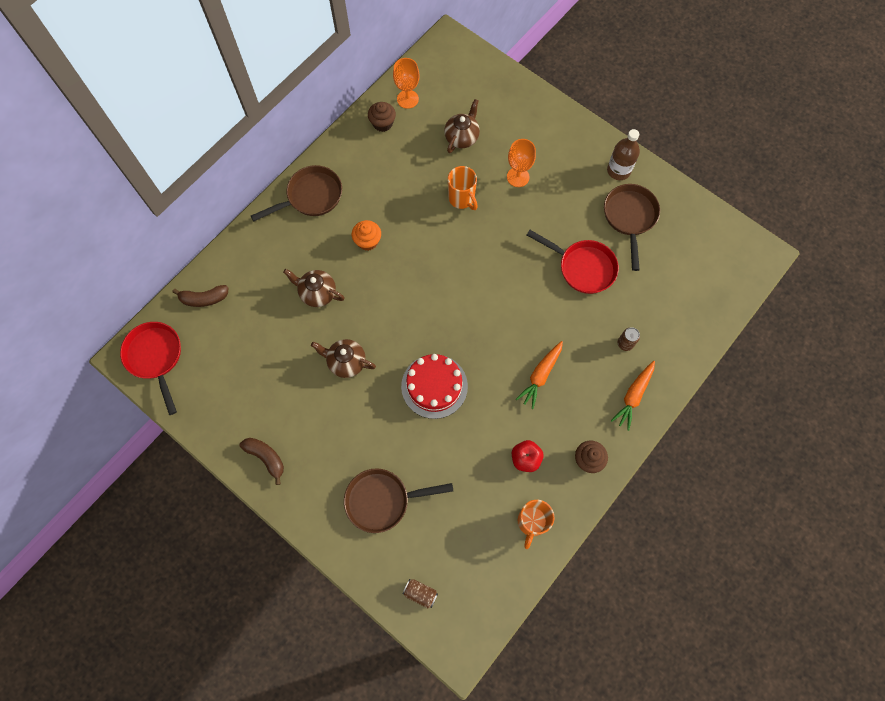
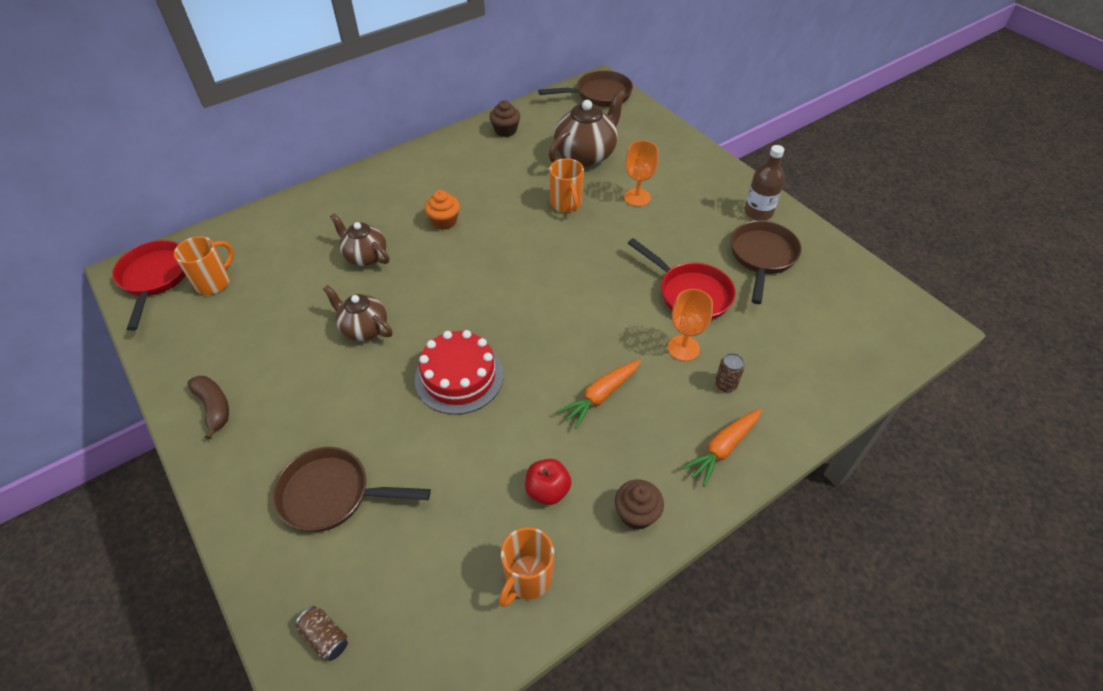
camera: 15 degrees right, 20 degrees down
brown banana [173,285,228,307] -> none
brown pan [251,165,342,222] -> brown pan moved to [538,70,633,107]
orange goblet [393,58,419,109] -> orange goblet moved to [668,289,713,361]
brown teapot [444,99,480,153] -> brown teapot [549,89,626,167], size x1.58
none -> orange mug [174,236,234,295]

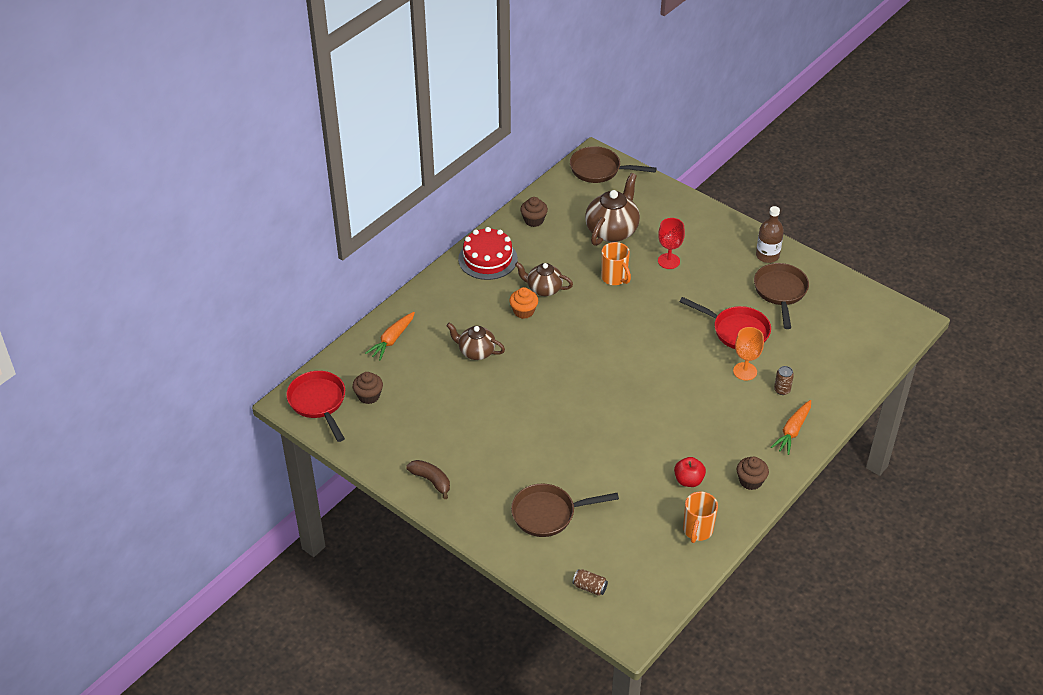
camera: 15 degrees left, 5 degrees down
orange mug [174,236,234,295] -> brown cupcake [352,372,383,404]
brown teapot [323,285,393,341] -> brown teapot moved to [515,262,573,296]
red cake [415,330,504,415] -> red cake moved to [458,227,518,280]
brown pan [538,70,633,107] -> brown pan turned 135 degrees counterclockwise [570,146,657,183]
orange carrot [557,360,641,429] -> orange carrot moved to [365,312,415,360]
orange goblet [624,140,658,206] -> red goblet [658,218,685,269]

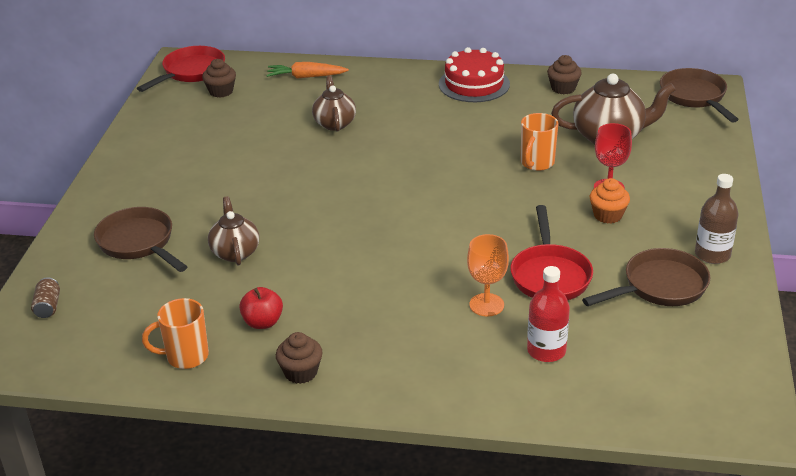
camera: 60 degrees right, 10 degrees down
brown banana [406,460,450,499] -> none
orange cupcake [509,287,538,319] -> orange cupcake moved to [590,178,630,224]
brown teapot [515,262,573,296] -> brown teapot moved to [208,196,259,265]
orange carrot [771,400,811,455] -> none
brown can [774,366,794,395] -> none
none -> red bottle [527,266,570,362]

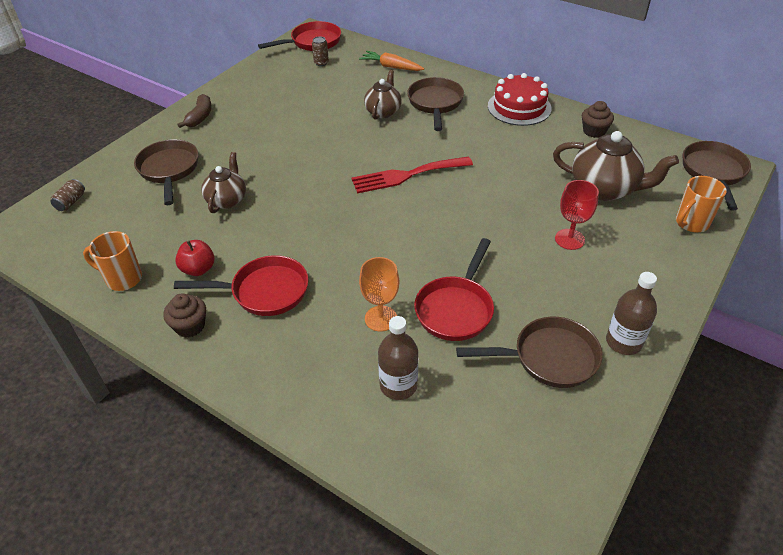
camera: 25 degrees right, 10 degrees up
brown cupcake [202,59,236,98] -> brown can [312,36,329,66]
orange mug [521,113,558,171] -> orange mug moved to [676,176,727,233]
red bottle [527,266,570,362] -> brown bottle [378,316,418,400]
orange cupcake [590,178,630,224] -> none
none -> red pan [174,255,309,316]
none -> brown banana [178,94,212,128]
none -> red fork [352,156,473,193]
none -> brown pan [407,77,464,131]

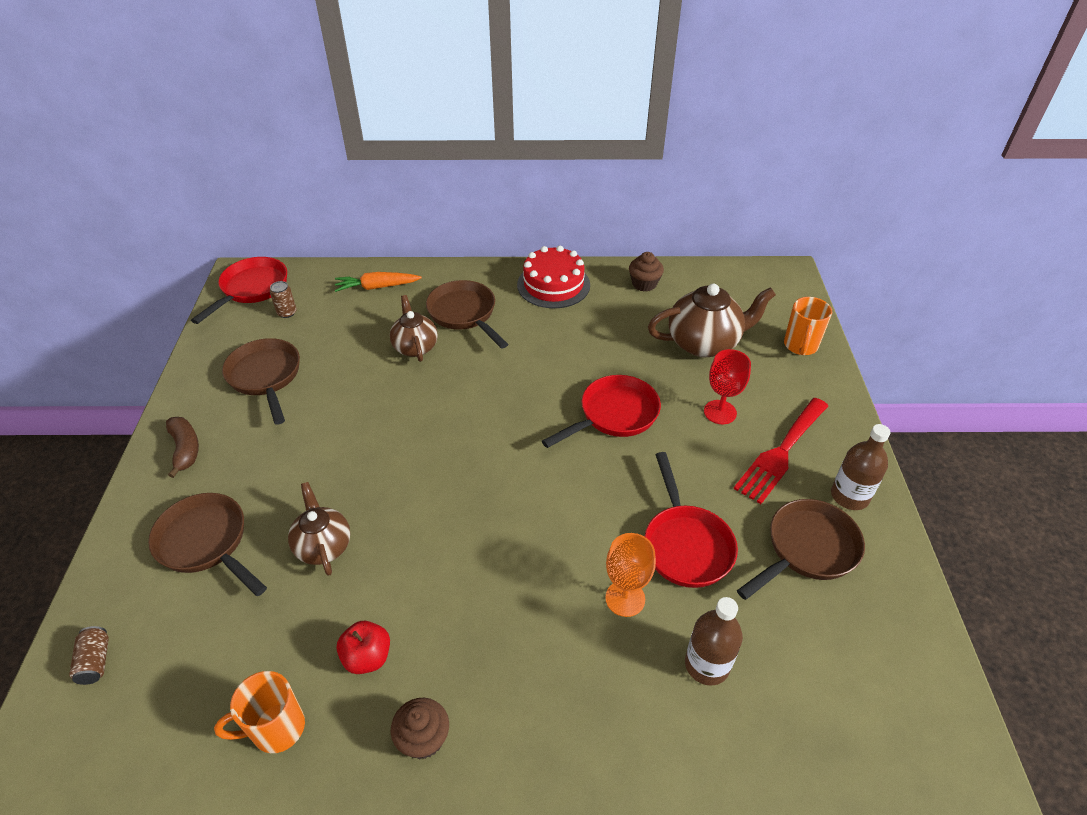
camera: 35 degrees left, 0 degrees up
red pan [174,255,309,316] -> red pan moved to [542,375,661,448]
red fork [352,156,473,193] -> red fork moved to [734,398,828,504]
brown pan [683,141,751,211] -> brown pan moved to [222,338,300,425]

